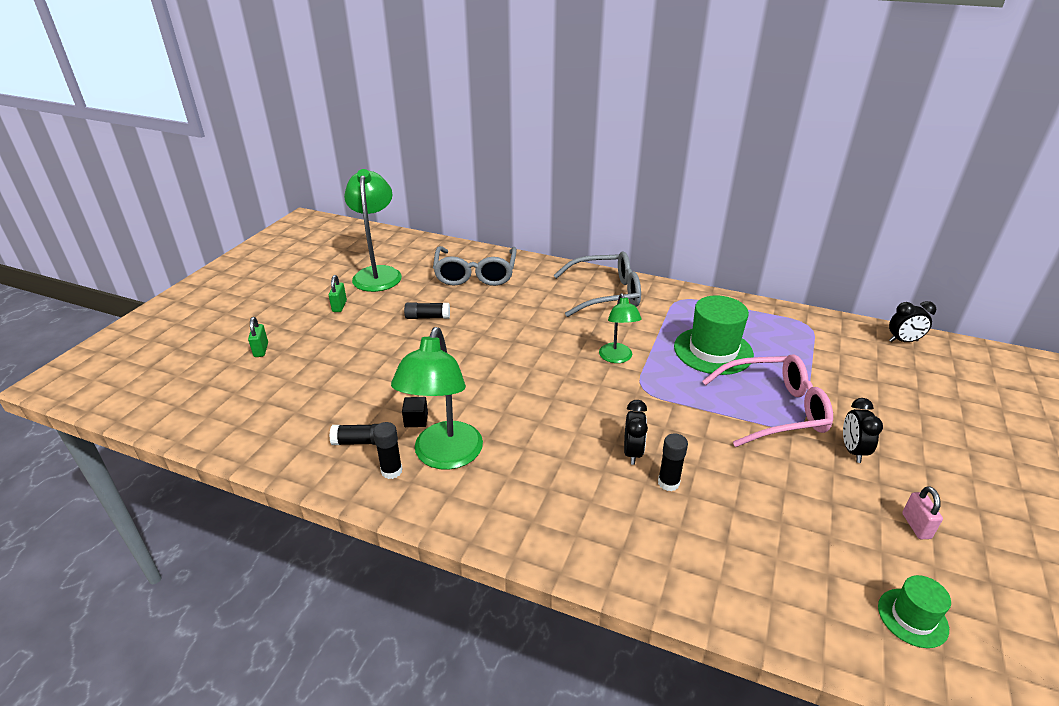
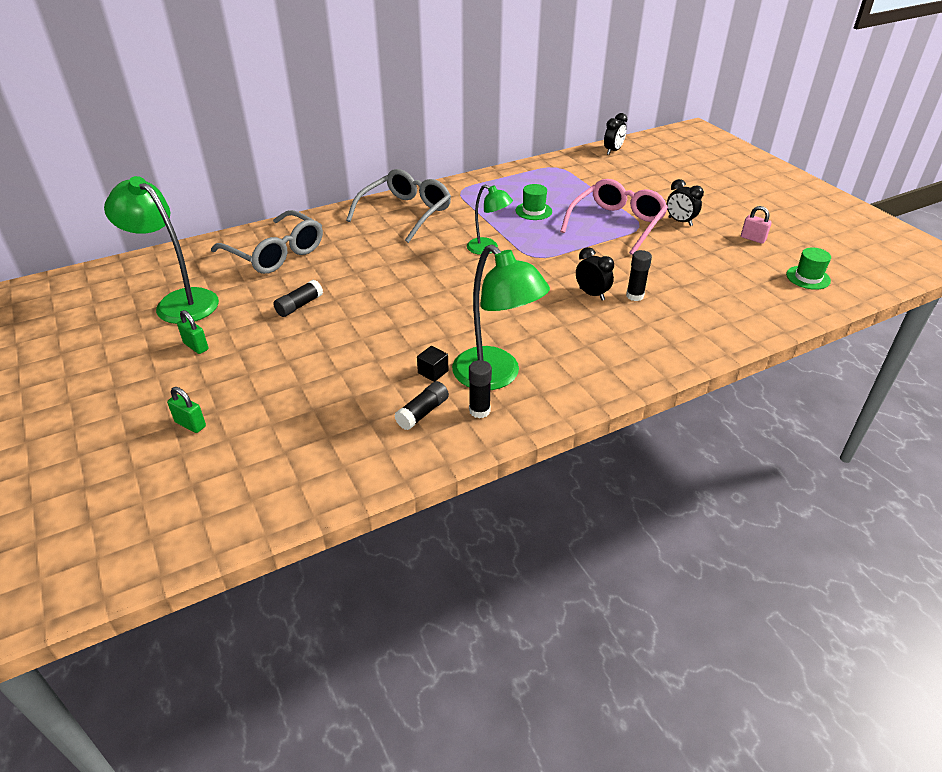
camera: 50 degrees left, 5 degrees up
green hat [674,295,754,375] -> green hat [516,184,552,220], size x0.54

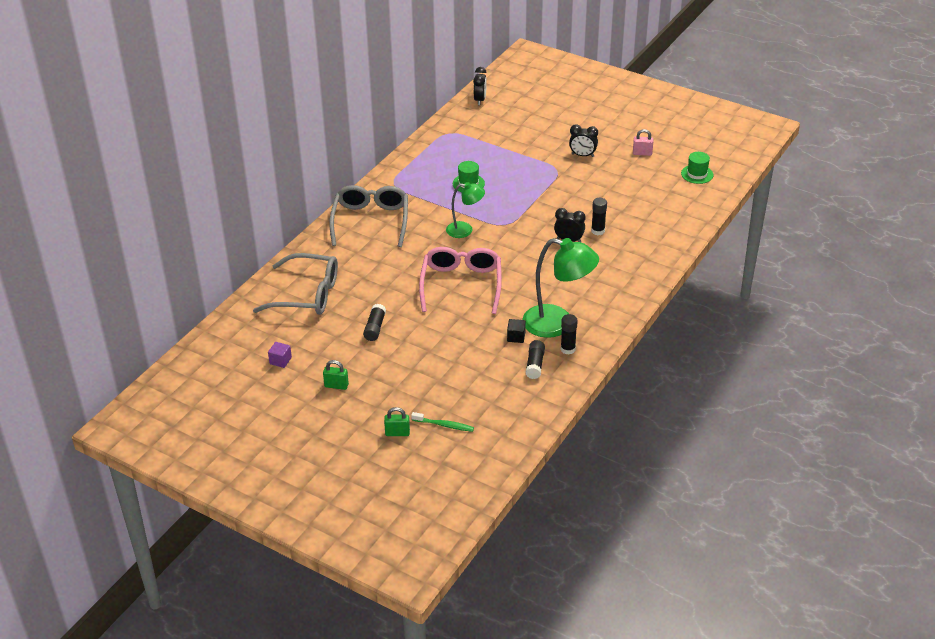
camera: 30 degrees left, 0 degrees up
green lamp [104,176,219,324] -> purple cube [268,342,292,368]
pink glasses [560,179,668,255] -> pink glasses moved to [419,247,502,314]
none -> green toothbrush [411,412,474,432]

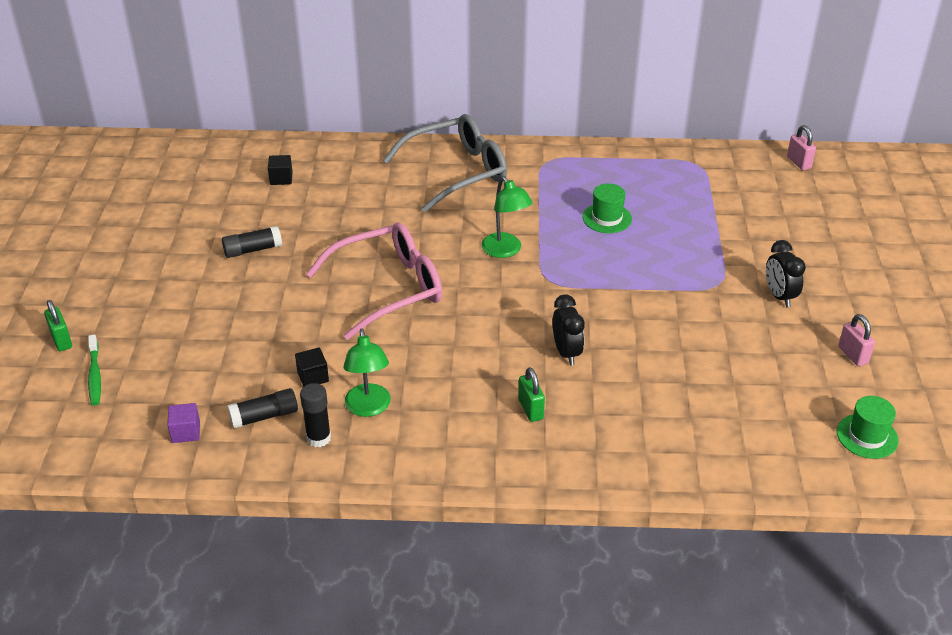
camera: 60 degrees right, 0 degrees up
grey glasses [253,253,338,315] -> black cube [268,155,293,185]
purple cube [268,342,292,368] -> purple cube moved to [167,403,200,443]
green padlock [323,360,349,390] -> green padlock moved to [518,367,545,422]
black clock [473,67,487,105] -> pink padlock [787,125,816,170]
green lamp [522,238,599,338] -> green lamp [344,328,391,417], size x0.58
black glue stick [591,198,607,235] -> none

